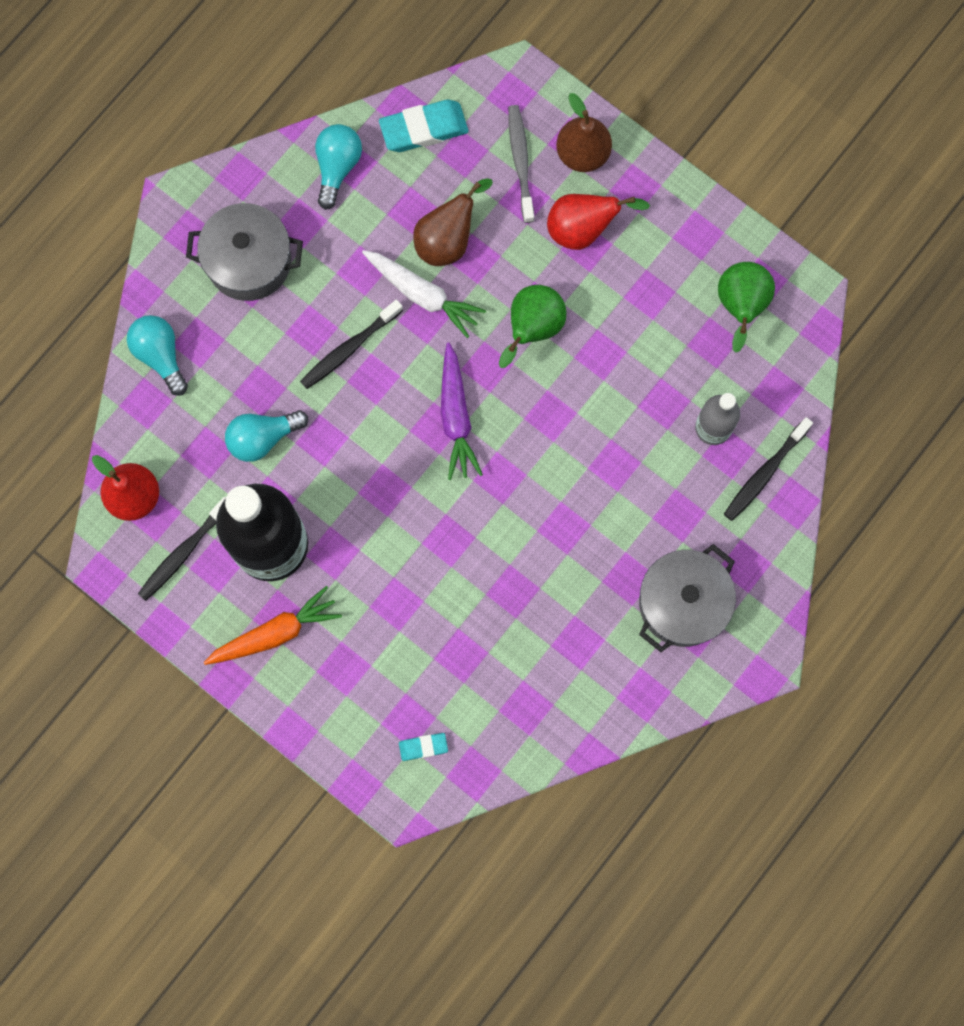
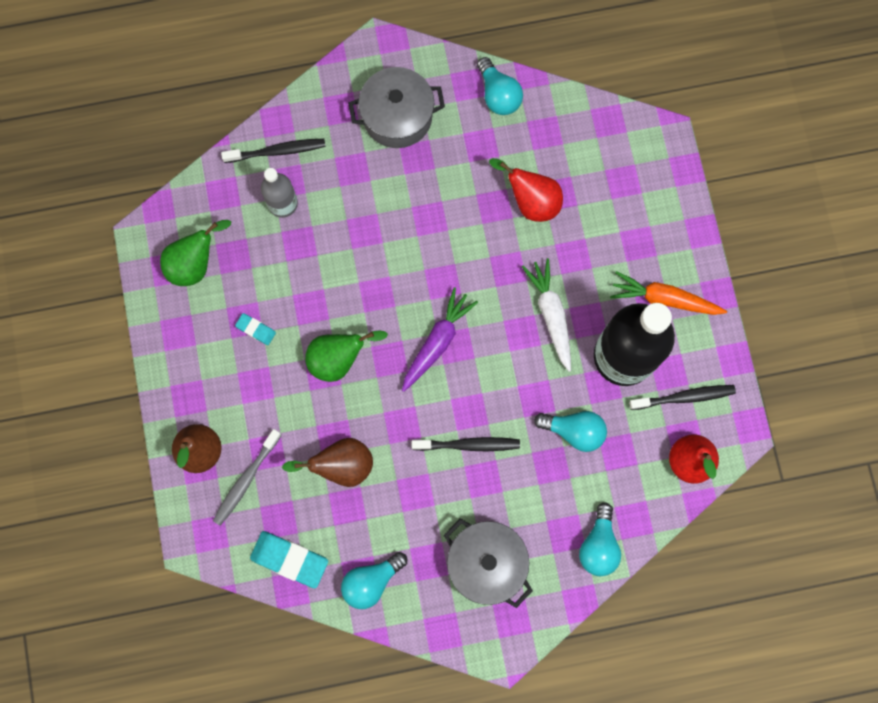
camera: 140 degrees left, 0 degrees up
white carrot [362,250,486,338] -> white carrot moved to [522,258,571,372]
turquoise eraser [399,733,448,761] -> turquoise eraser moved to [235,313,276,345]
red pear [547,194,650,250] -> red pear moved to [489,158,563,222]
none -> turquoise light bulb [477,57,523,115]

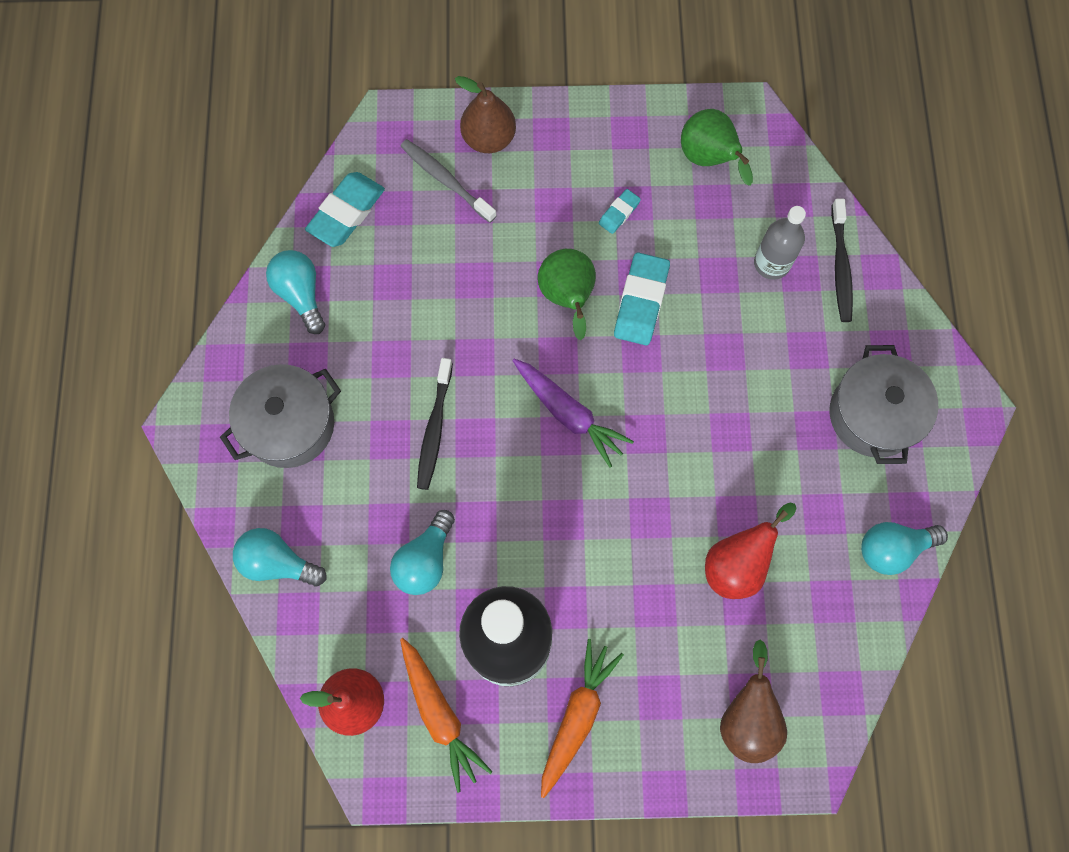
camera: 100 degrees right, 5 degrees down
brown pear [282,438,373,487] -> brown pear moved to [720,640,787,763]
white carrot [522,258,571,372] -> none
black toothbrush [629,385,736,410] -> orange carrot [400,638,493,793]
none -> turquoise eraser [614,252,670,345]

